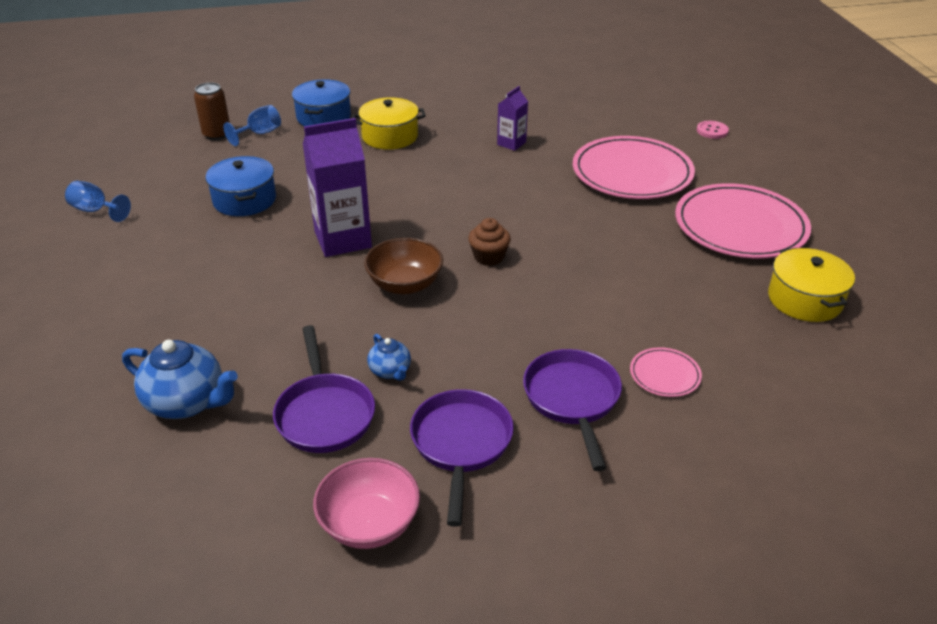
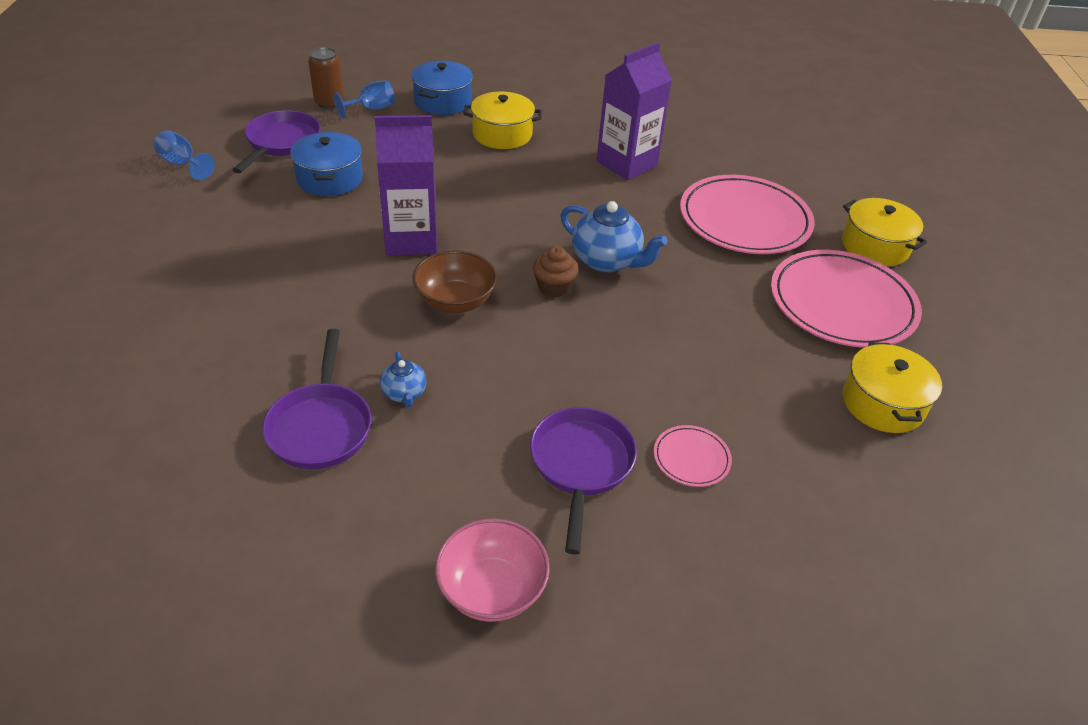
camera: 10 degrees right, 5 degrees up
blue teapot [122,340,238,419] -> blue teapot moved to [560,201,667,273]
pink bowl [313,458,420,549] -> pink bowl moved to [435,518,550,622]
purple pan [410,389,514,527] -> purple pan moved to [232,110,321,173]
purple carton [497,86,528,151] -> purple carton [596,42,672,180], size x1.91
pink button [697,121,729,139] -> none
none -> yellow pot [842,198,927,266]

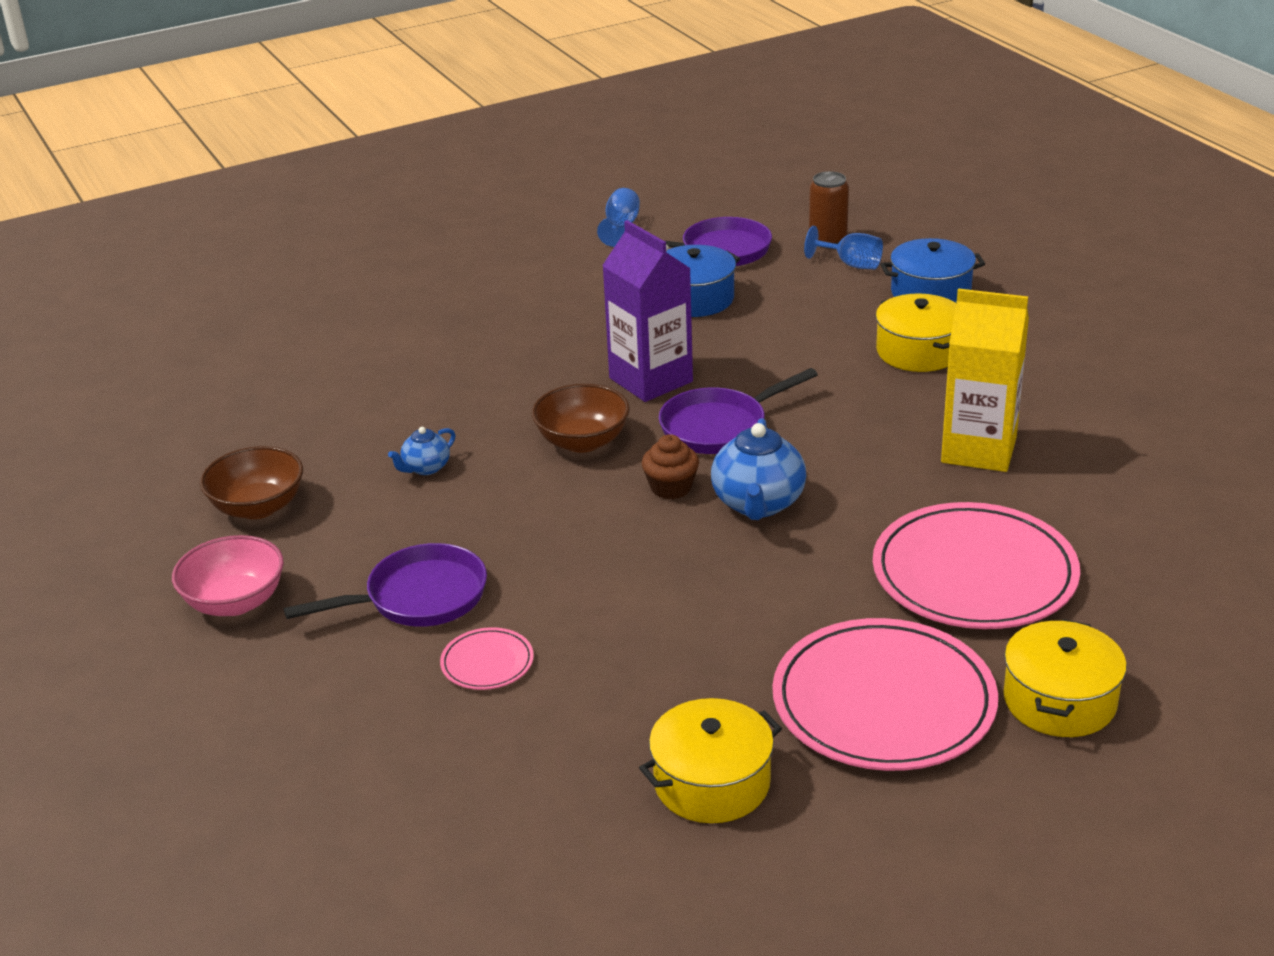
camera: 65 degrees right, 10 degrees down
purple pan [262,329,371,469] -> purple pan moved to [659,368,818,454]
purple carton [596,42,672,180] -> yellow carton [941,288,1029,472]
none -> brown bowl [200,446,303,519]

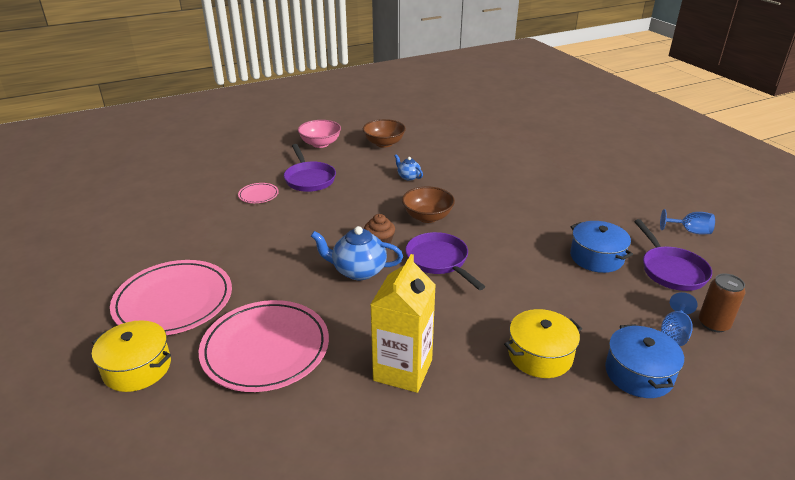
camera: 90 degrees right, 0 degrees up
purple carton [602,220,693,402] -> none
yellow pot [639,698,782,823] -> none

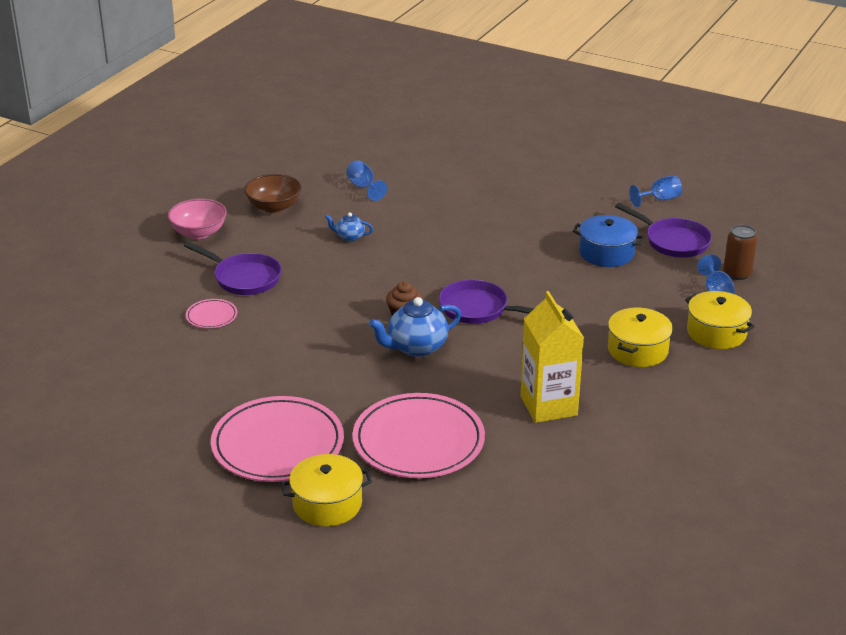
camera: 35 degrees left, 0 degrees up
brown bowl [402,187,455,223] -> none
blue pot [605,324,684,398] -> yellow pot [685,291,755,349]
none -> blue goblet [346,160,387,201]

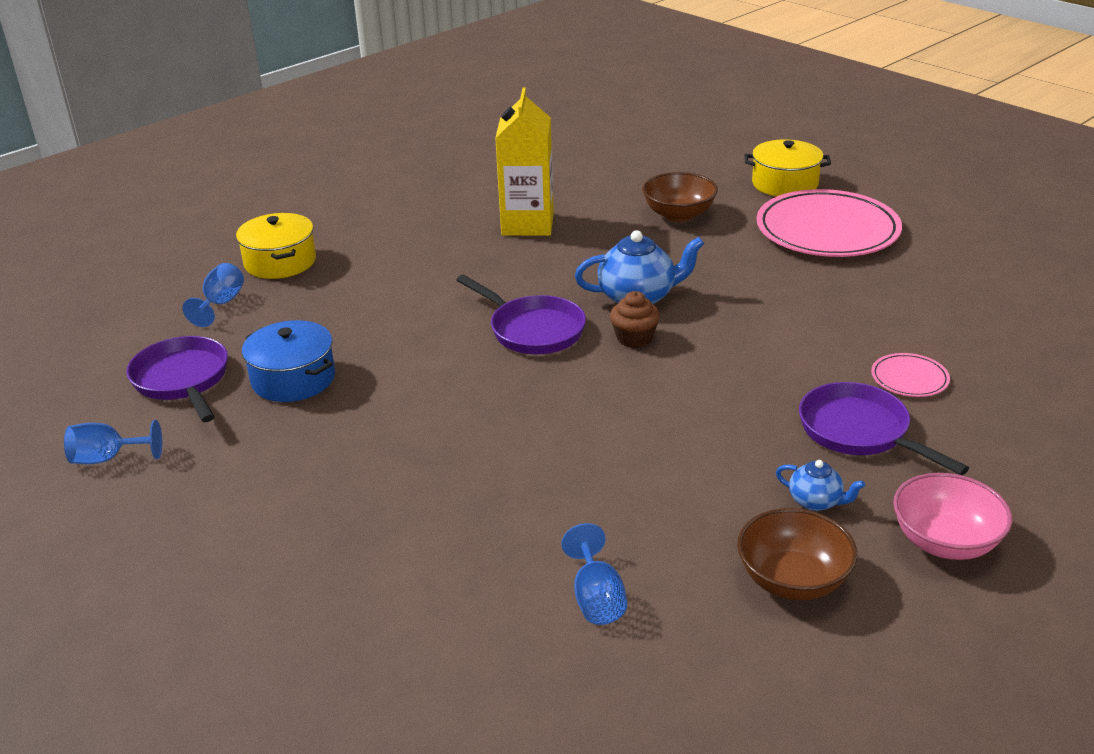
camera: 160 degrees left, 0 degrees up
blue teapot [325,212,373,242] -> blue teapot moved to [776,460,865,511]
pink plate [352,393,485,478] -> brown bowl [642,172,718,222]
yellow pot [608,308,673,367] -> none
brown can [723,225,758,280] -> none

